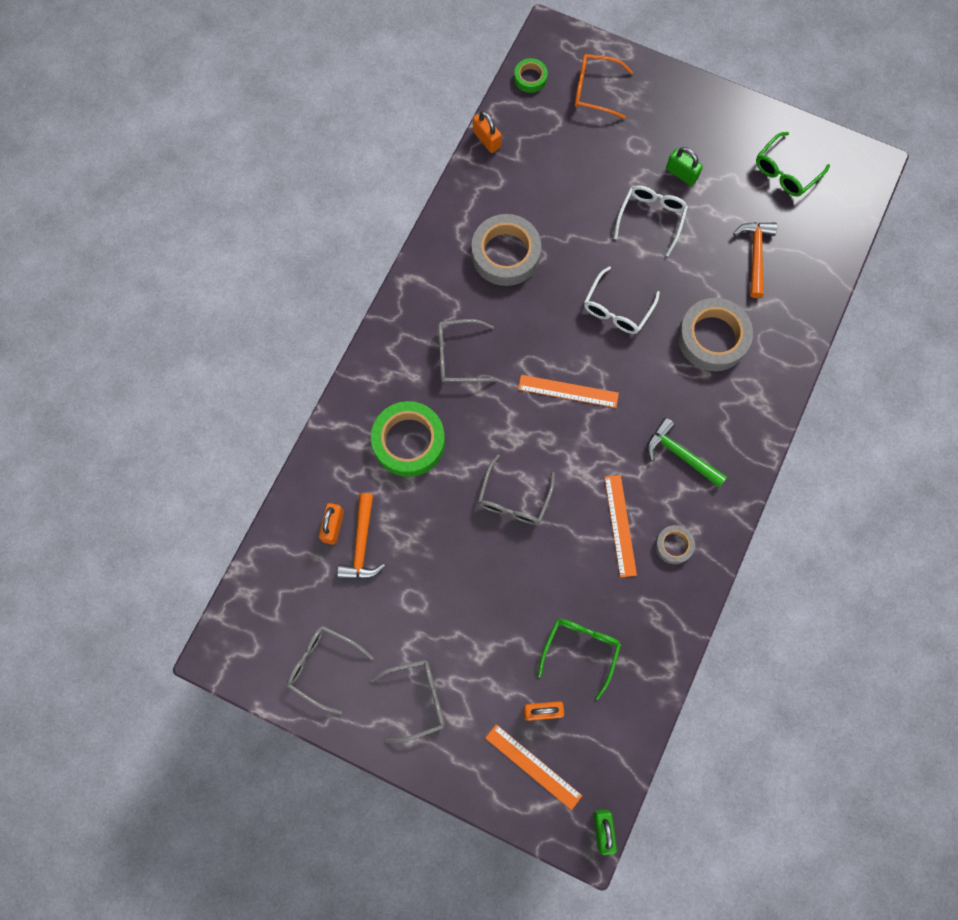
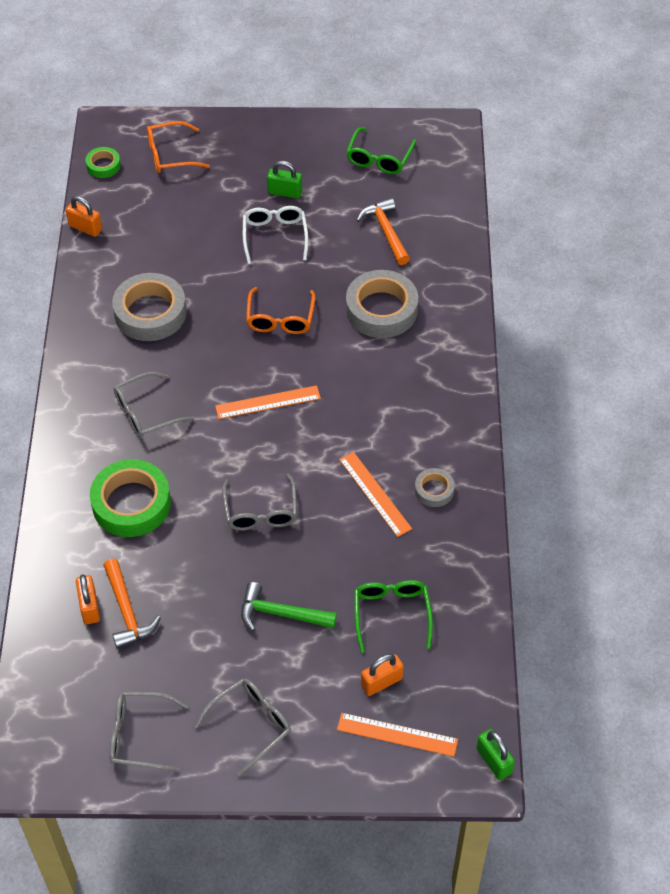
camera: 25 degrees left, 20 degrees down
white glasses [584,266,660,334] -> orange glasses [246,287,315,334]
green hammer [647,418,727,487] -> green hammer moved to [241,582,337,631]

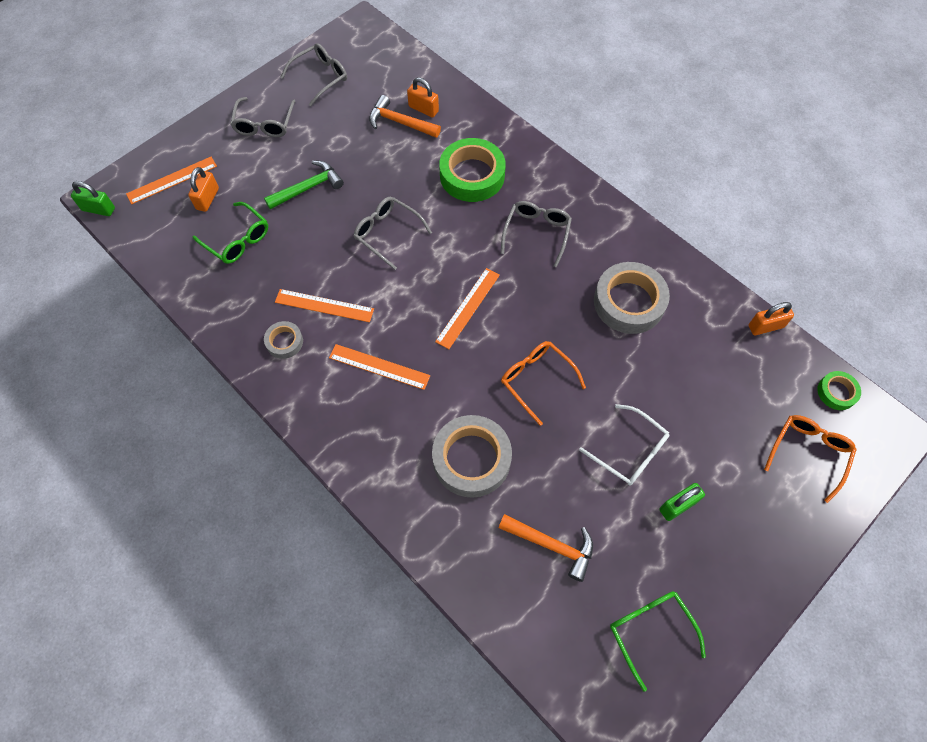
camera: 135 degrees right, 10 degrees up
none -> orange ruler [329,344,430,390]

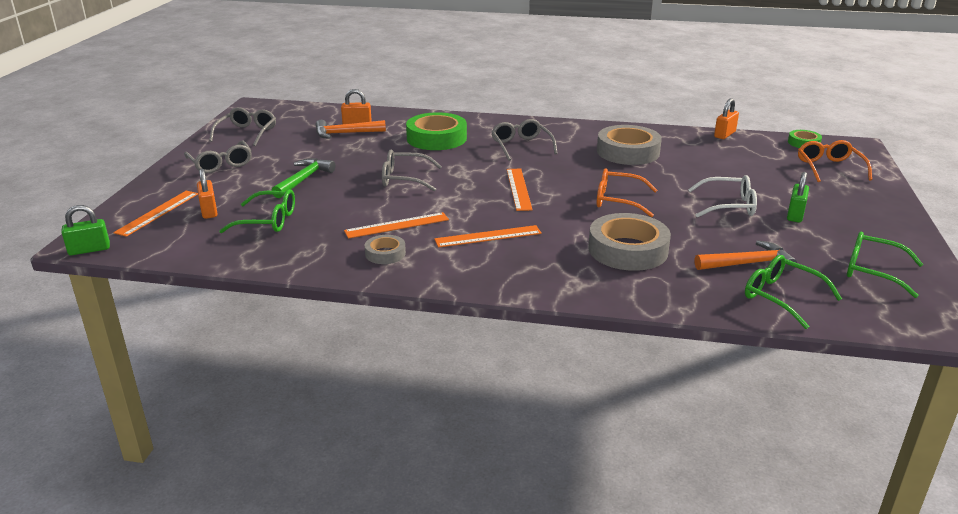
camera: 35 degrees left, 35 degrees down
none -> green glasses [745,255,842,329]

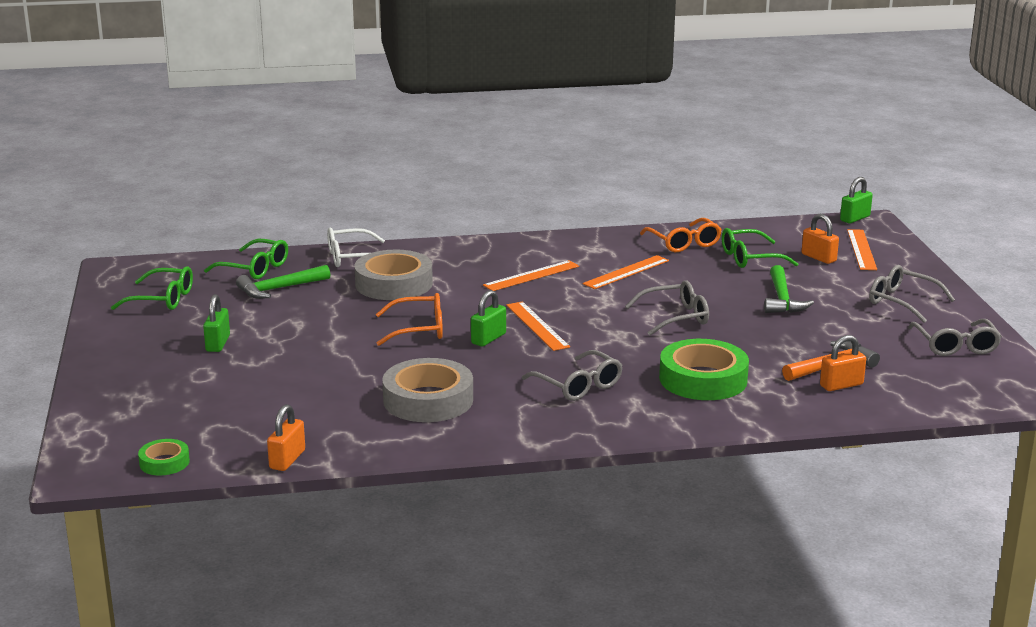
camera: 160 degrees right, 5 degrees down
grey tape [364,235,406,264] -> none
white glasses [688,175,757,217] -> white glasses moved to [327,228,385,267]
orange hammer [695,240,797,272] -> green hammer [236,265,330,299]
orange glasses [798,140,872,182] -> orange glasses moved to [640,218,722,252]
none -> green padlock [471,290,506,347]

